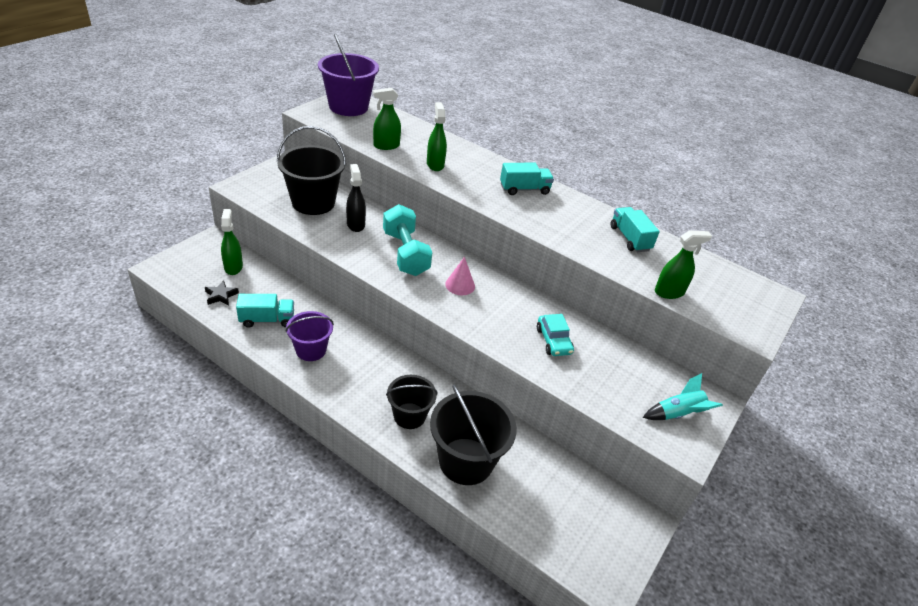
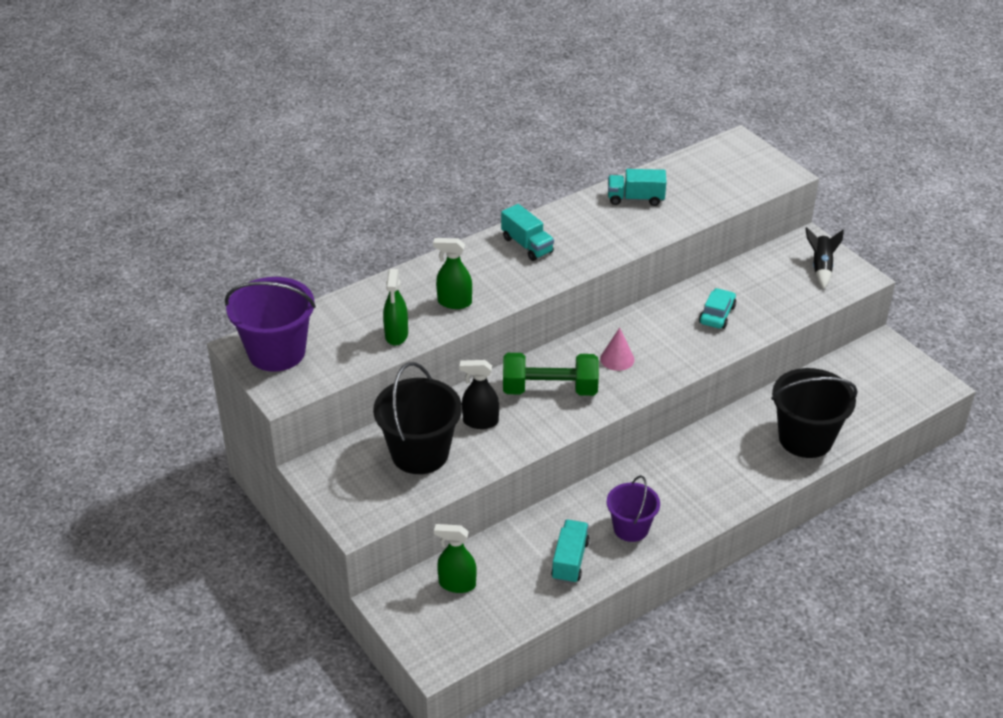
camera: 65 degrees left, 0 degrees up
black star [205,280,239,305] -> none
turquoise dumbbell [383,204,432,276] -> green dumbbell [503,353,599,396]
black bucket [386,375,437,429] -> none
turquoise truck [500,163,554,195] -> turquoise truck turned 135 degrees clockwise [501,204,554,261]
turquoise car [537,314,574,356] -> turquoise car turned 75 degrees counterclockwise [699,288,736,329]
turquoise rocket [643,373,723,420] -> black rocket [806,227,844,289]
green spray bottle [655,230,712,299] -> none

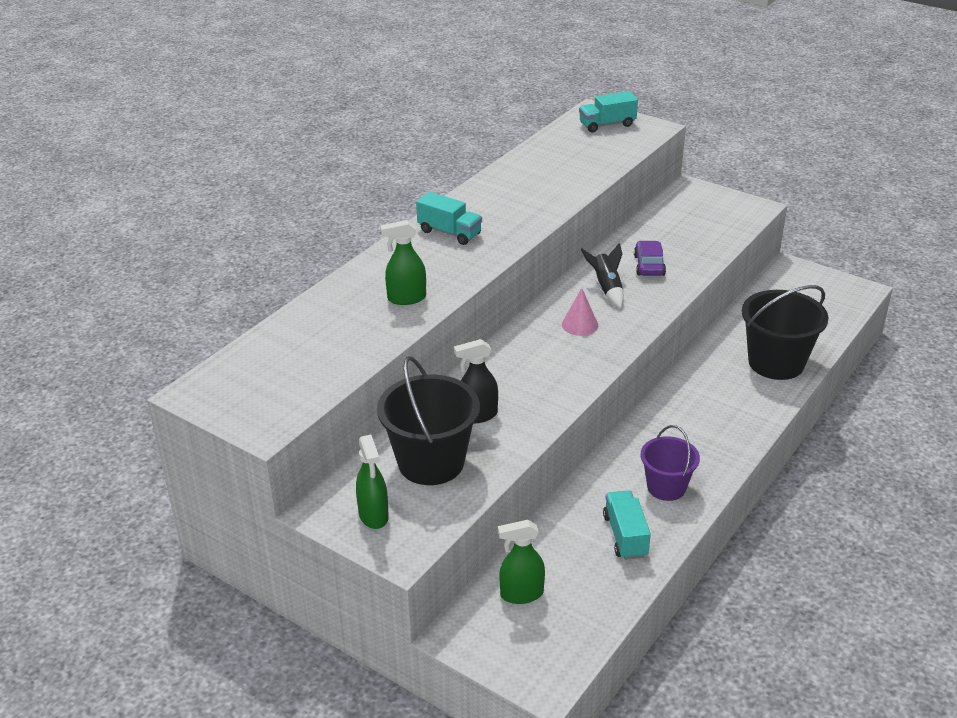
camera: 20 degrees left, 5 degrees down
purple bucket [225,277,316,372] -> none
green spray bottle [383,269,408,346] -> green spray bottle moved to [356,435,389,529]
green dumbbell [503,353,599,396] -> none
turquoise truck [608,169,667,206] -> turquoise truck moved to [579,91,638,132]
turquoise car [699,288,736,329] -> purple car [634,241,666,276]
black rocket [806,227,844,289] -> black rocket moved to [581,243,624,308]

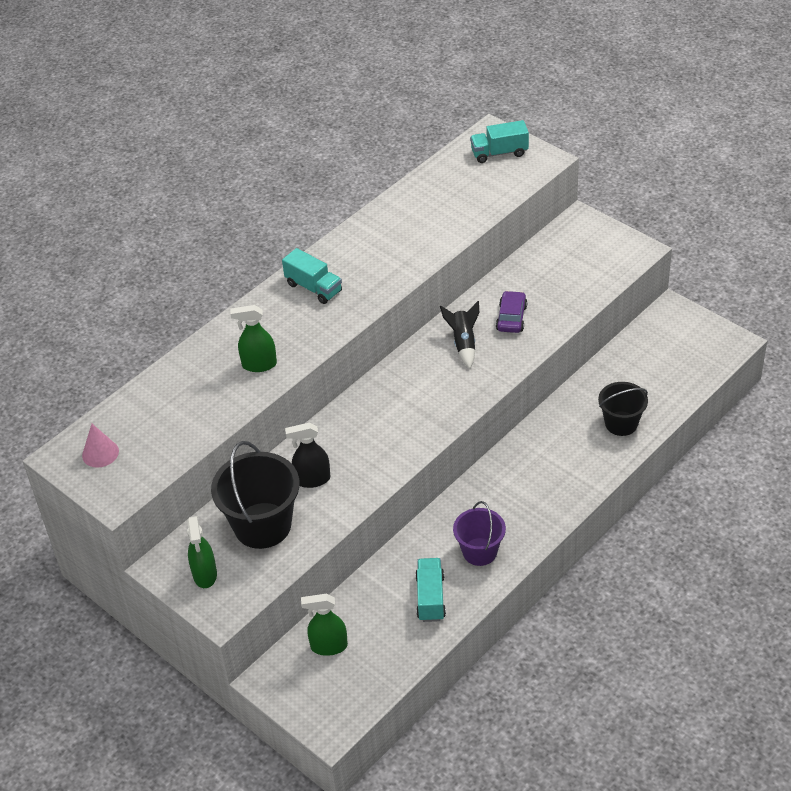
camera: 10 degrees right, 10 degrees up
pink cone [562,288,598,336] -> pink cone moved to [82,424,119,468]
black bucket [742,285,828,380] -> black bucket [598,382,648,436], size x0.62

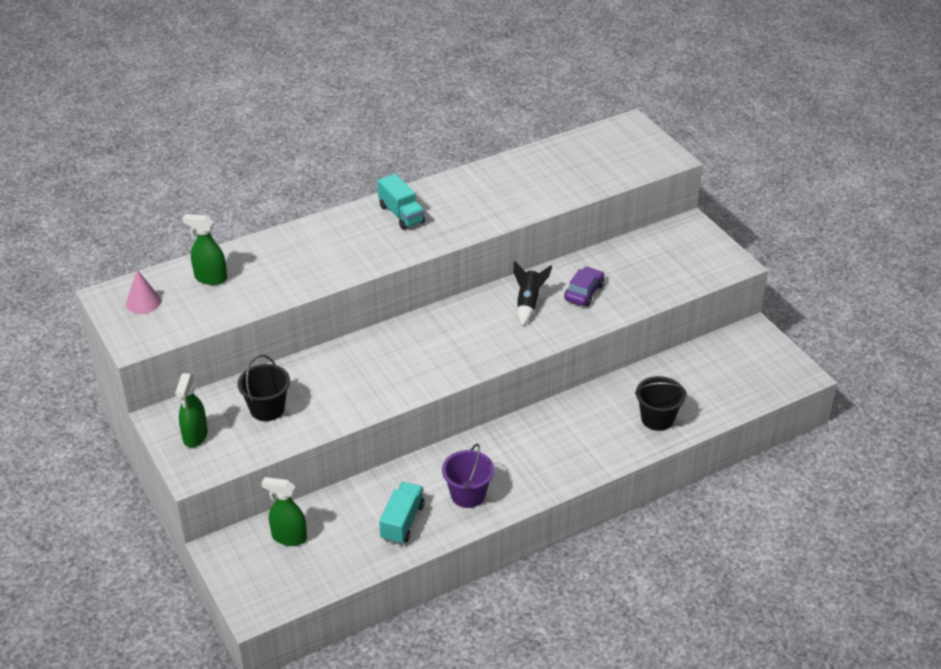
camera: 15 degrees right, 5 degrees down
black bucket [211,441,300,549] -> black bucket [238,355,290,421], size x0.62
green spray bottle [230,305,277,372] -> green spray bottle moved to [182,214,227,285]
black spray bottle [285,423,330,488] -> none
turquoise truck [470,120,529,163] -> none

